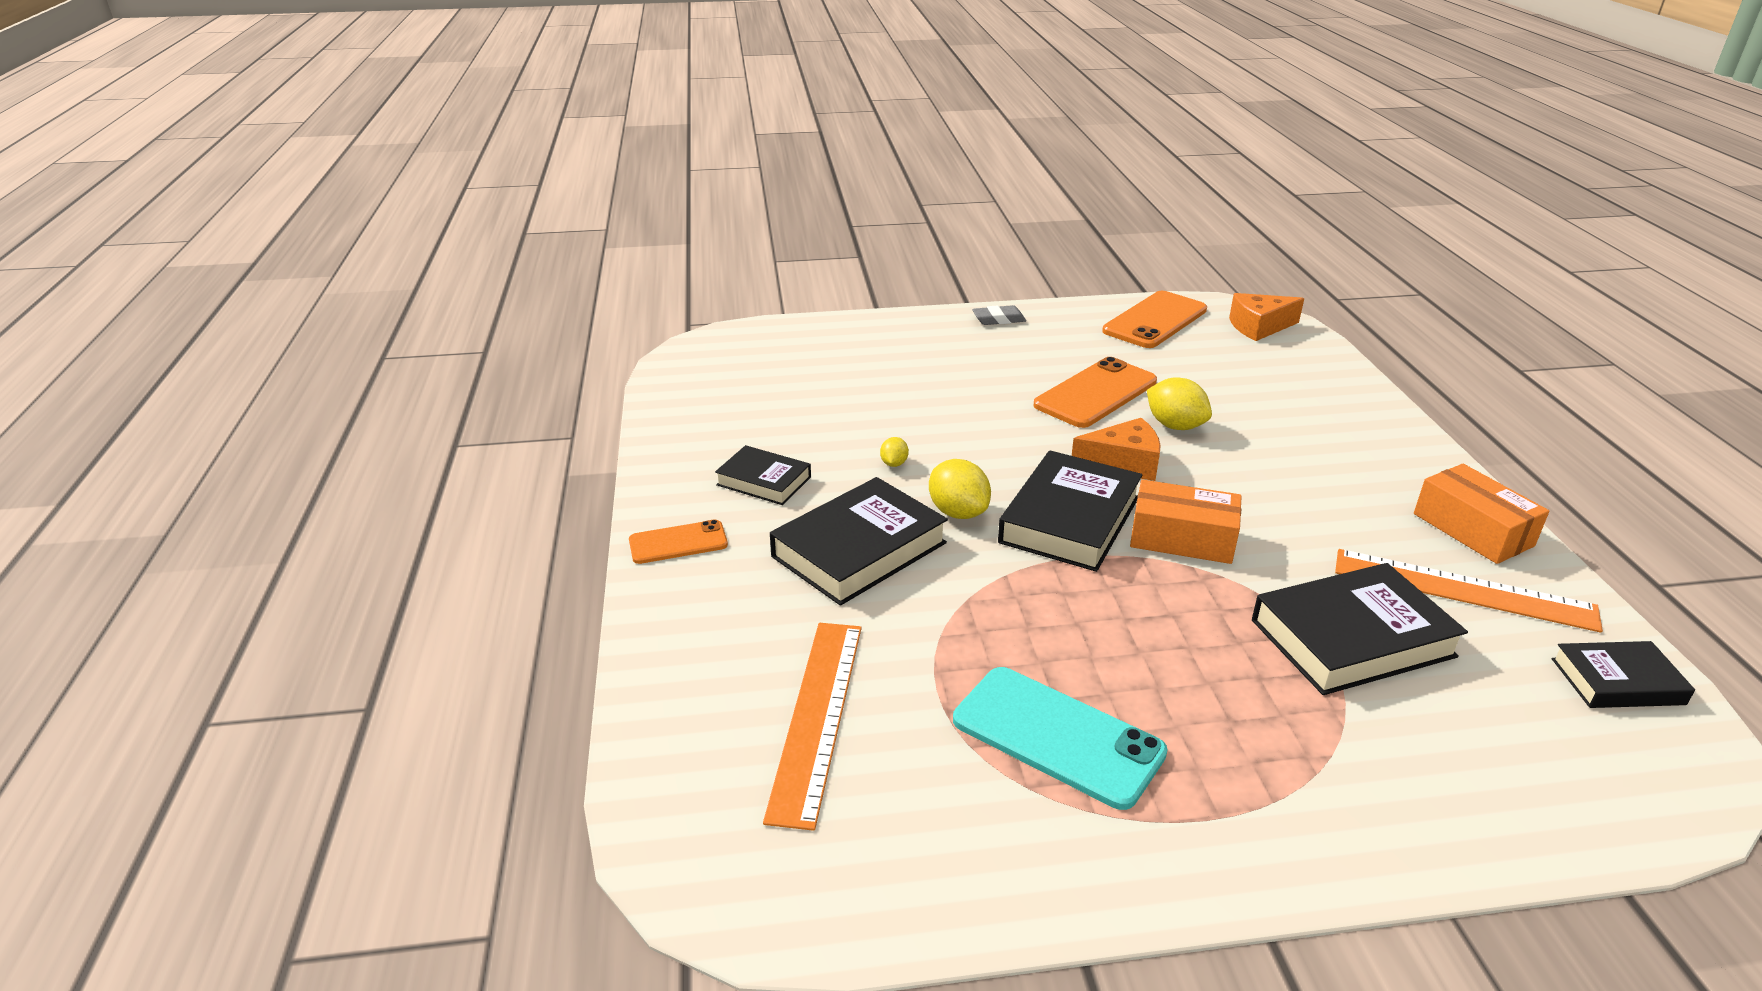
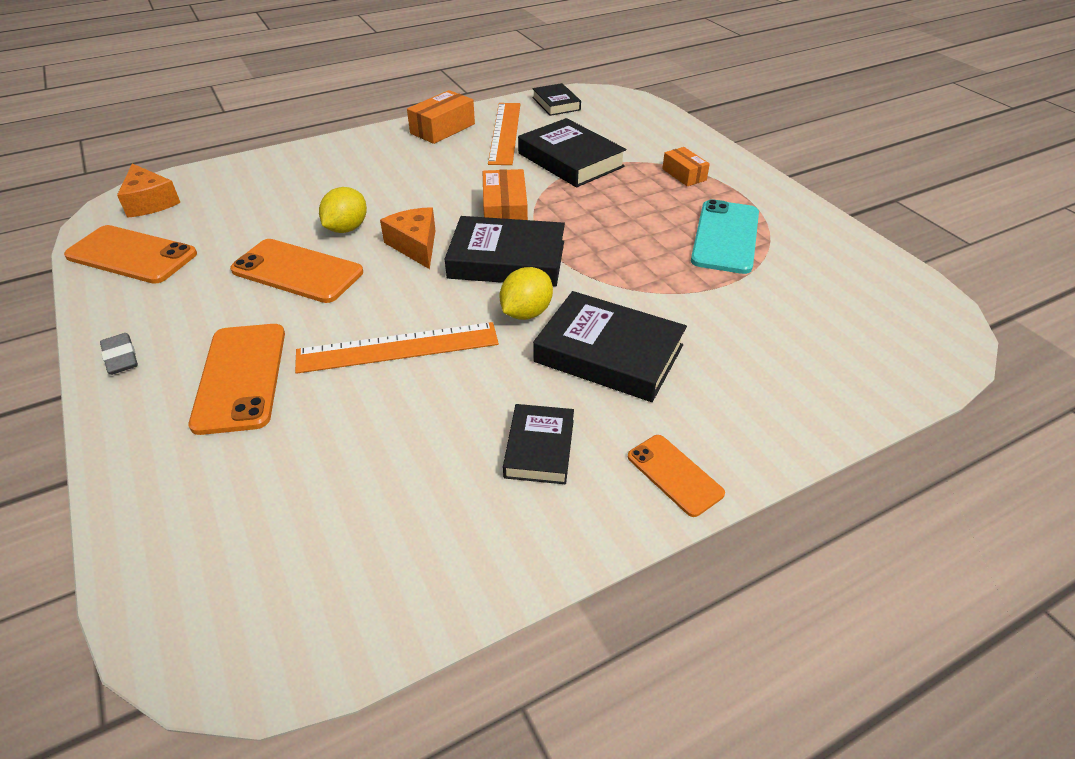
camera: 110 degrees left, 10 degrees up
orange ruler [763,623,862,831] -> orange ruler moved to [295,322,499,374]
yellow lemon [880,437,909,467] -> none
none -> orange phone [189,324,285,435]
none -> orange box [662,147,710,186]

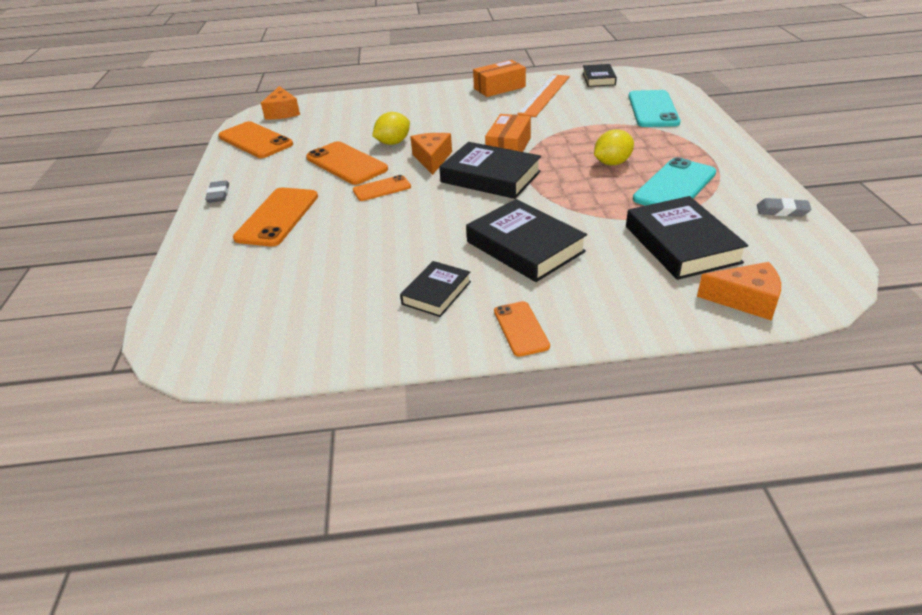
camera: 25 degrees right, 5 degrees down
orange ruler [295,322,499,374] -> none
yellow lemon [500,267,553,320] -> yellow lemon moved to [594,129,634,165]
black book [518,118,626,187] -> black book moved to [626,196,748,280]
orange box [662,147,710,186] -> none
none -> orange phone [353,175,411,201]
none -> turquoise phone [629,90,680,127]
none -> orange cheese [697,262,781,321]
none -> grey eraser [757,198,811,217]

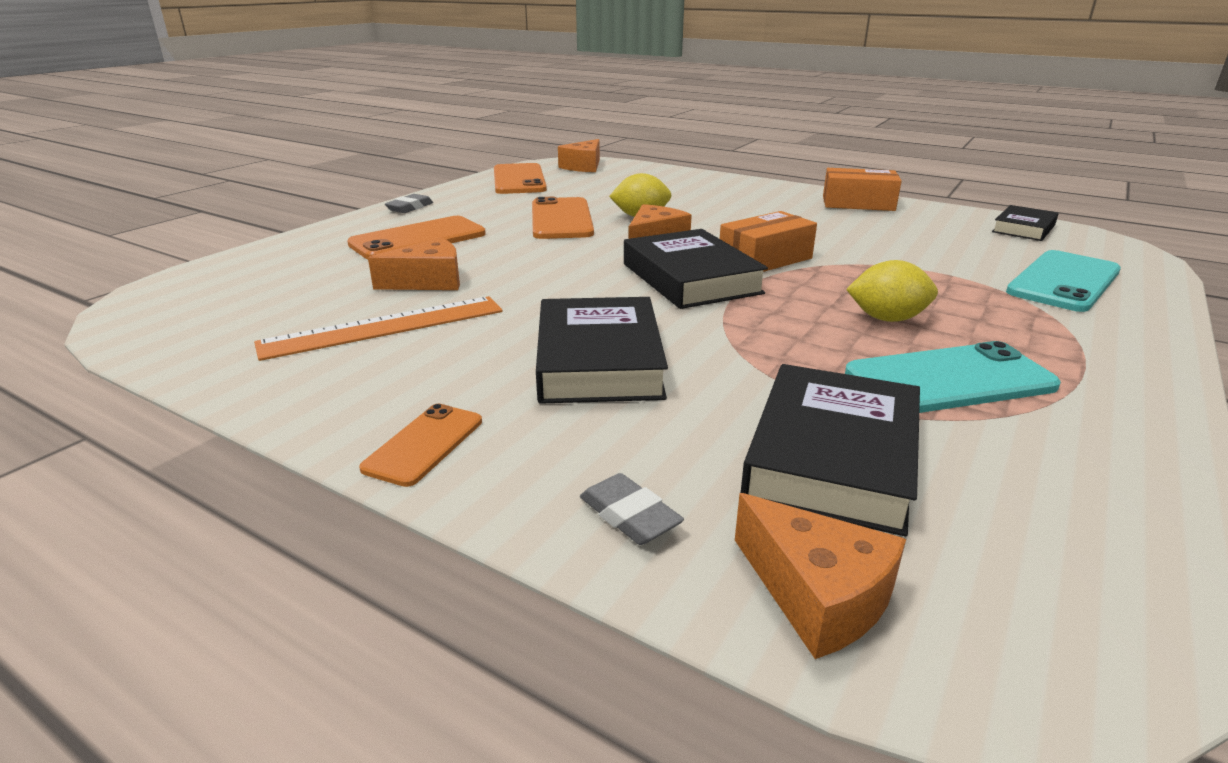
camera: 35 degrees right, 10 degrees down
orange phone [353,175,411,201] -> none
black book [400,261,471,317] -> none
orange ruler [517,74,570,117] -> orange ruler moved to [254,296,502,361]
grey eraser [757,198,811,217] -> grey eraser moved to [580,473,684,545]
none -> orange cheese [368,237,460,290]

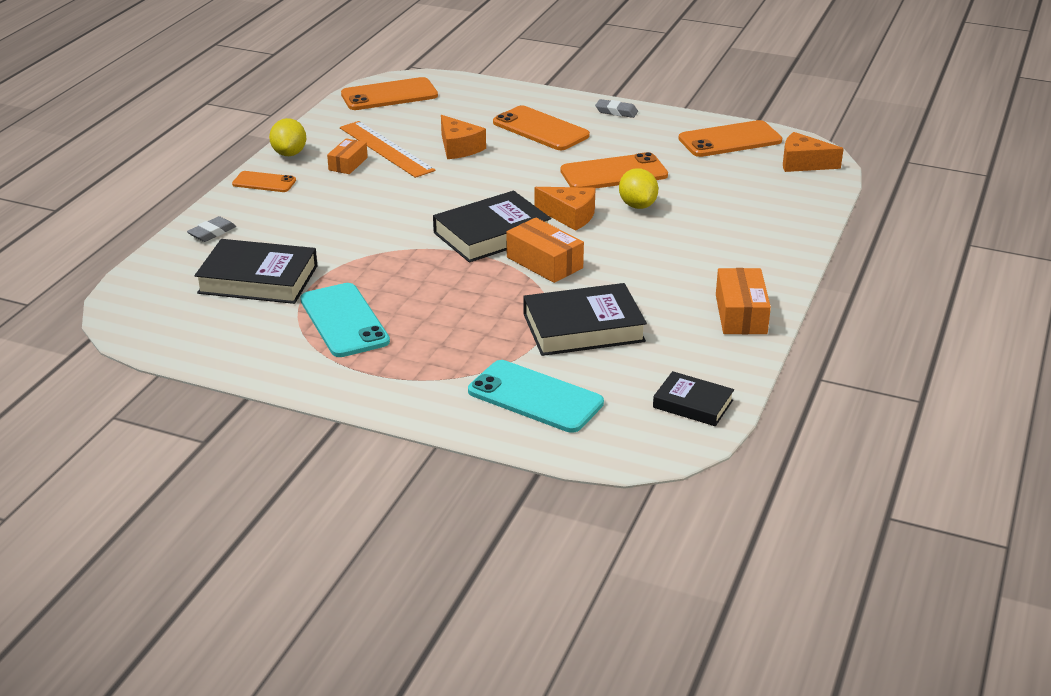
camera: 80 degrees right, 5 degrees up
black book [536,297,668,404] -> black book moved to [523,283,647,356]
orange cheese [735,493,906,659] -> none
yellow lemon [846,260,938,322] -> yellow lemon moved to [269,118,306,156]
none -> orange box [327,138,368,174]
none -> orange phone [341,77,438,110]

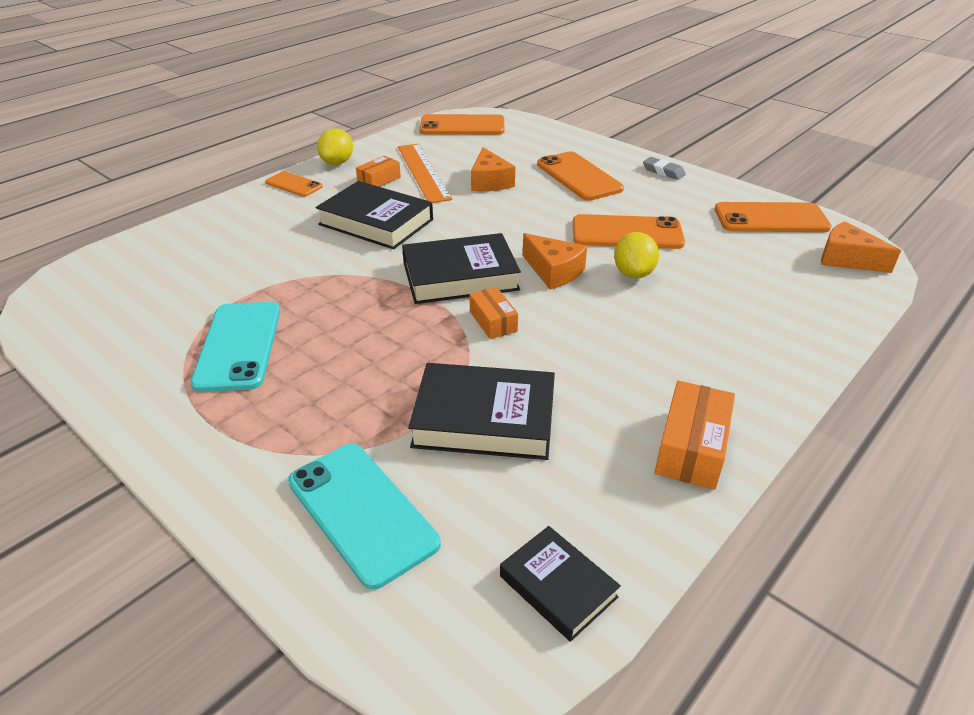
camera: 20 degrees right, 5 degrees up
grey eraser [187,216,236,242] -> none
black book [195,239,318,304] -> black book moved to [316,181,433,249]
orange box [506,218,584,283] -> orange box [469,287,518,339], size x0.65

